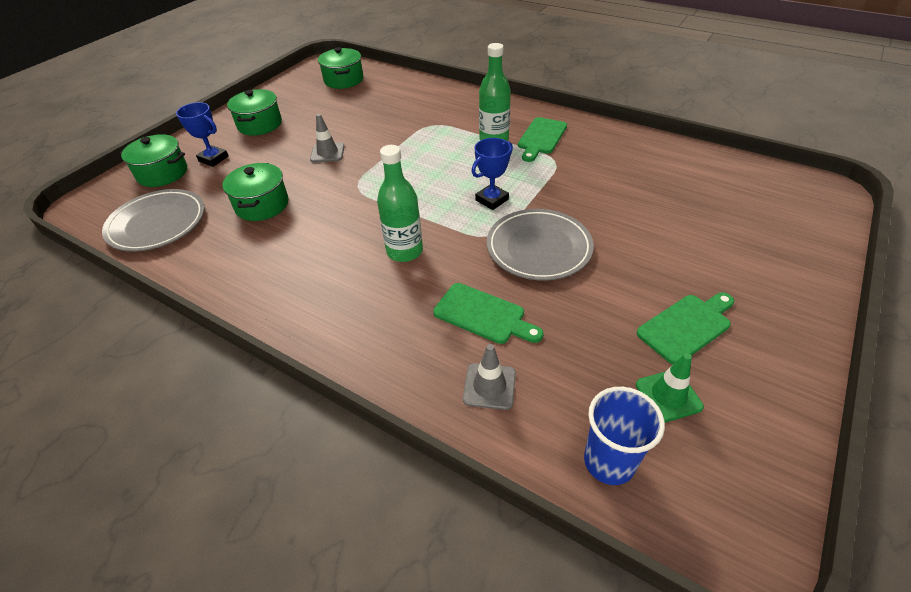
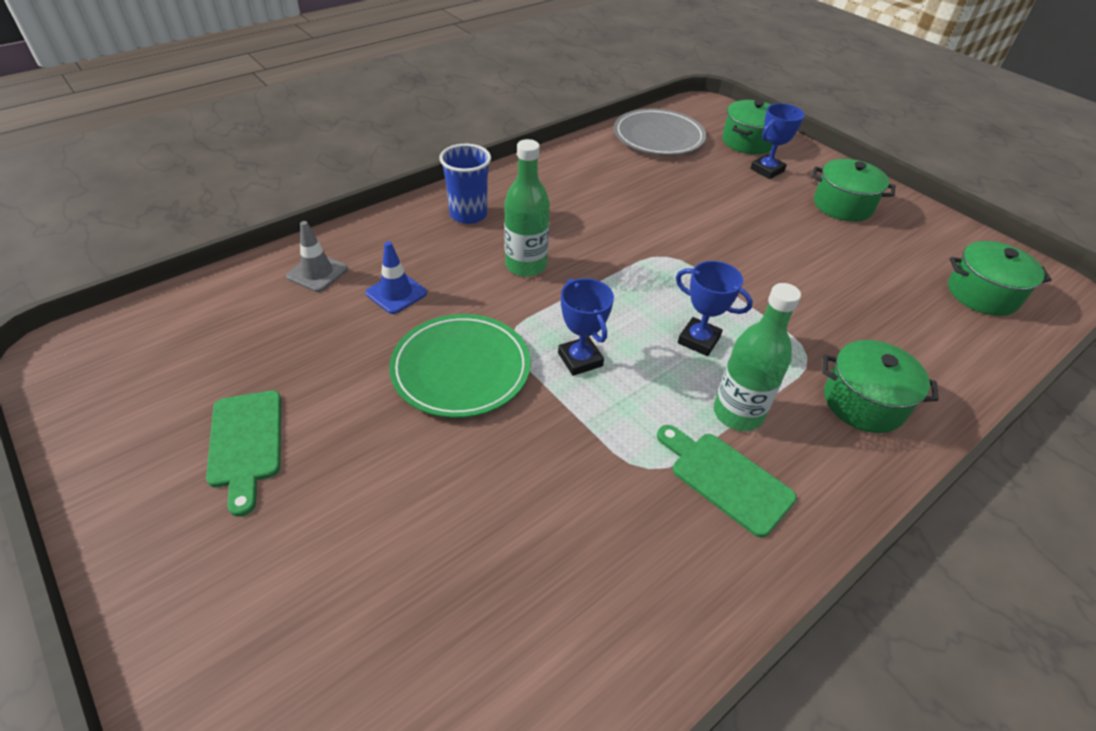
camera: 105 degrees right, 0 degrees up
green pot [222,163,289,221] -> green pot moved to [822,340,939,433]
grey traffic cone [310,114,345,163] -> none
green cutting board [433,283,544,344] -> blue traffic cone [365,241,427,314]
grey plate [487,209,594,281] -> green plate [389,314,531,418]
blue cup [584,387,665,485] -> blue cup moved to [439,144,491,224]
green traffic cone [636,353,704,423] -> none
none -> blue trophy [676,261,753,356]

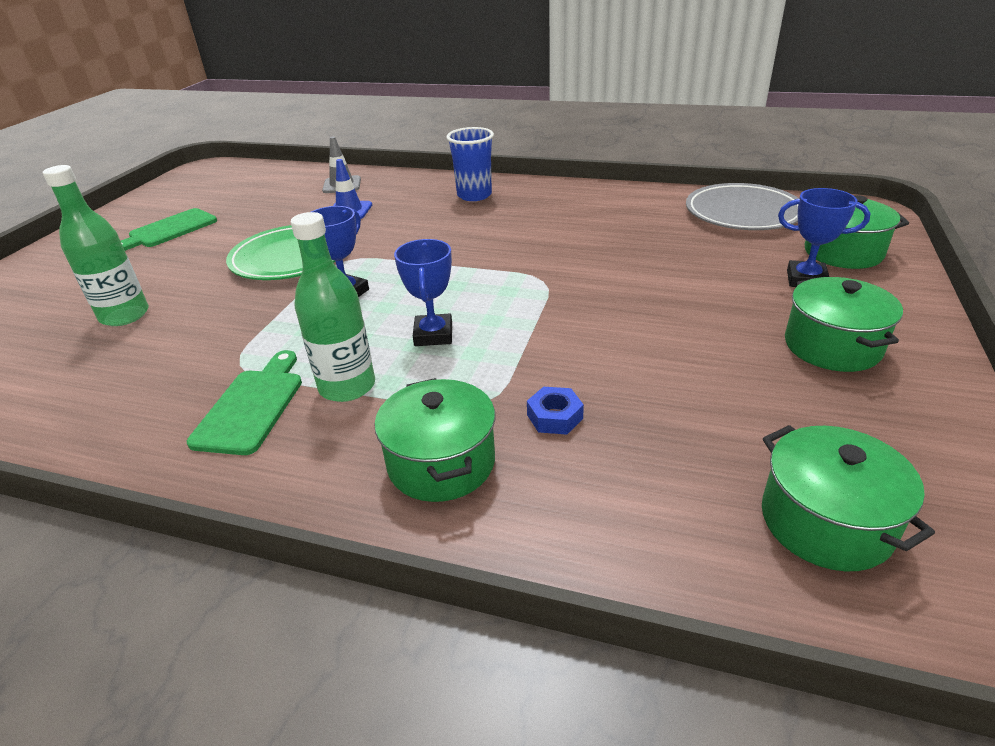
camera: 60 degrees right, 10 degrees down
green bottle [504,139,550,277] -> green bottle moved to [43,165,149,326]
none -> blue nut [527,387,584,435]

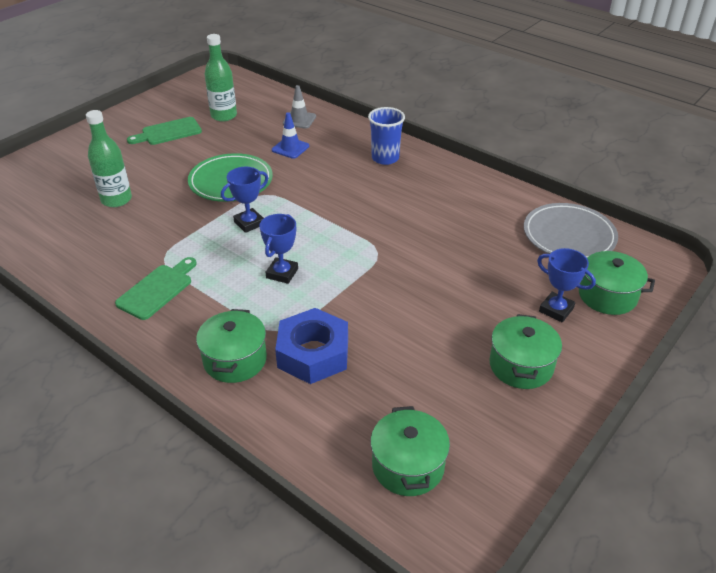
camera: 20 degrees right, 5 degrees up
green bottle [291,212,375,402] -> green bottle moved to [205,34,237,121]
blue nut [527,387,584,435] -> blue nut [275,308,348,384], size x2.25

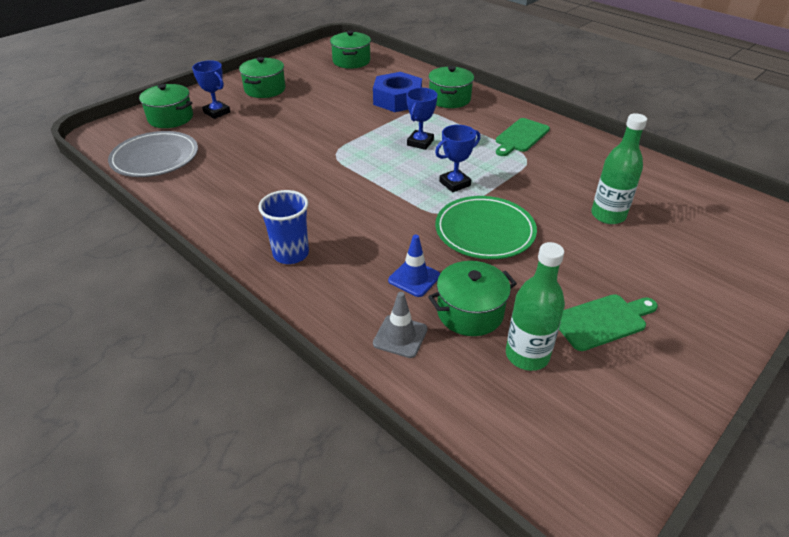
camera: 175 degrees left, 0 degrees up
none -> green pot [428,261,517,336]

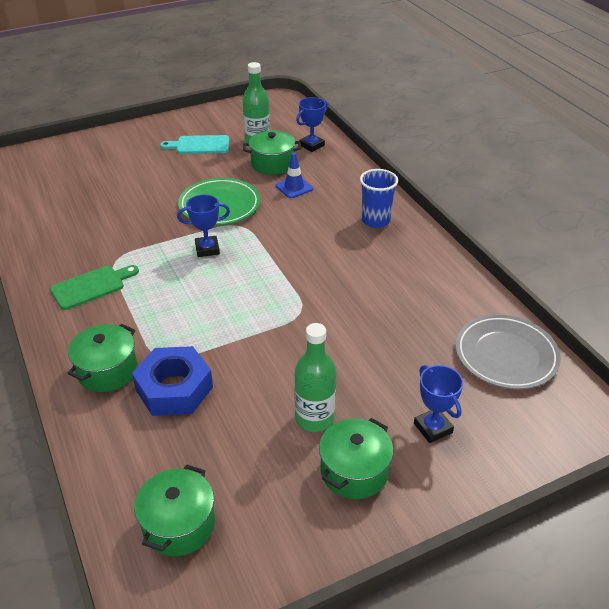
camera: 160 degrees left, 0 degrees up
green pot [139,84,193,128] -> none
grey traffic cone [373,292,428,358] -> none
blue trophy [406,88,438,150] -> blue trophy moved to [296,97,328,152]
green cutting board [559,294,658,351] -> turquoise cutting board [160,135,230,154]
green bottle [591,113,647,224] -> green bottle moved to [294,323,336,432]

